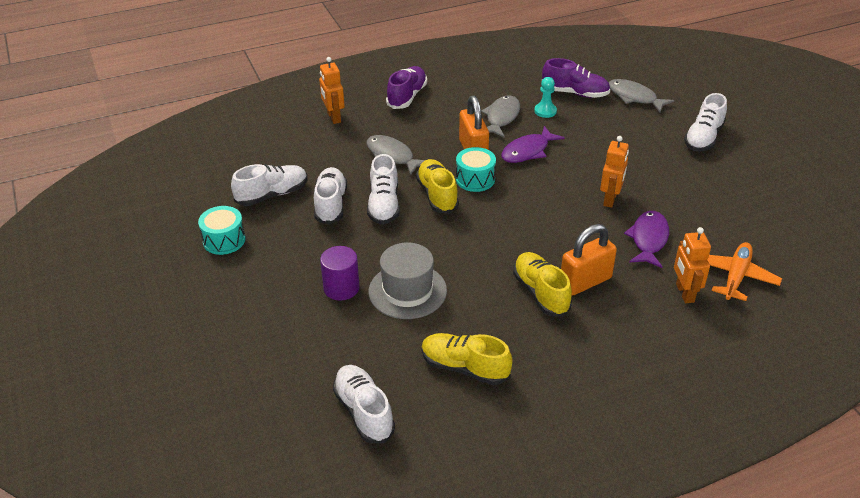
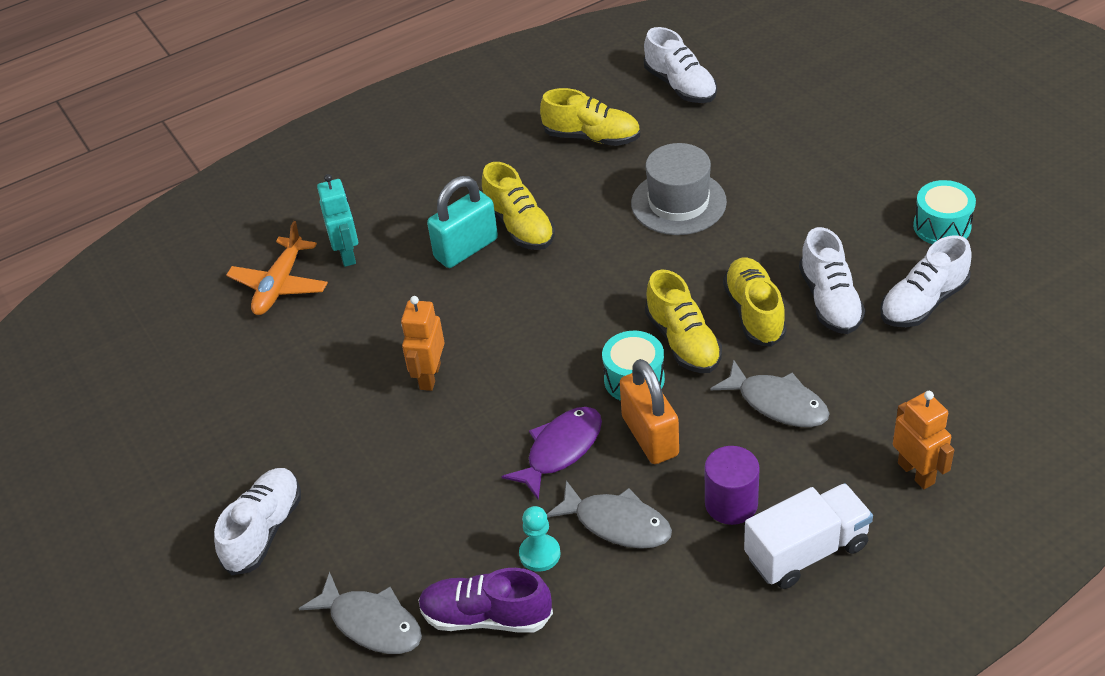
camera: 175 degrees right, 5 degrees up
purple cylinder [320,246,360,301] -> purple cylinder moved to [705,446,760,525]
white shoe [367,154,400,225] -> yellow shoe [723,258,787,347]
purple shoe [386,66,427,109] -> white truck [744,483,873,589]
grey fish [481,96,520,137] -> grey fish turned 75 degrees counterclockwise [547,480,672,549]
orange padlock [561,224,617,296] -> turquoise padlock [427,176,498,268]
purple fish [624,211,669,268] -> none
orange robot [674,227,711,303] -> turquoise robot [317,174,358,267]

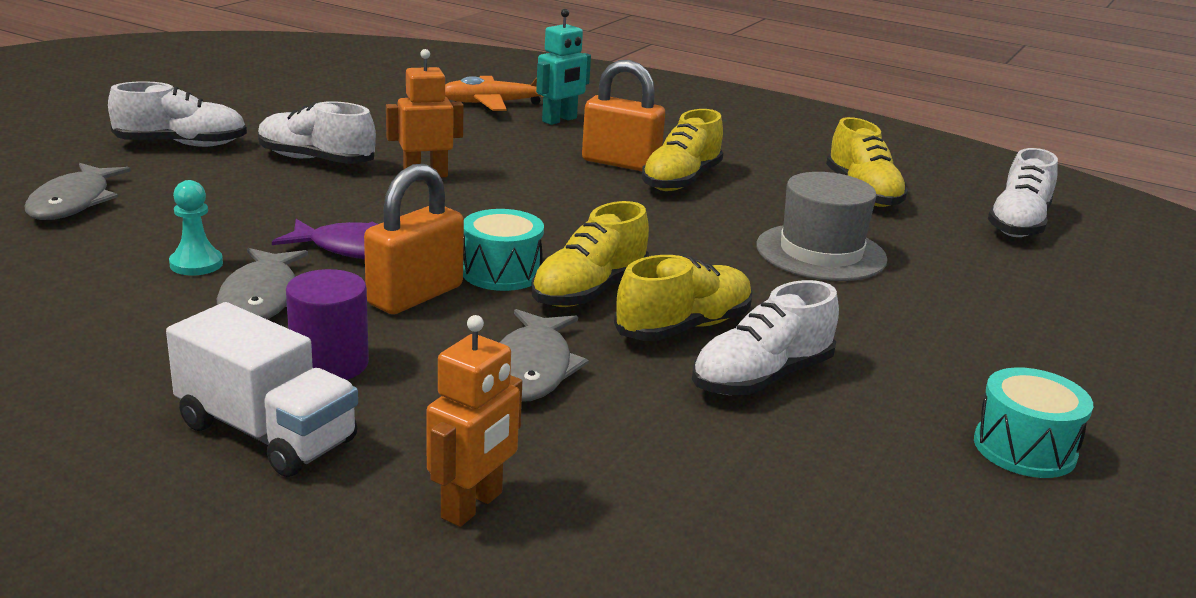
camera: 55 degrees right, 20 degrees down
purple shoe [418,568,553,633] -> none
turquoise padlock [427,176,498,268] -> orange padlock [582,60,665,171]
white shoe [881,235,972,327] -> white shoe moved to [258,101,376,164]

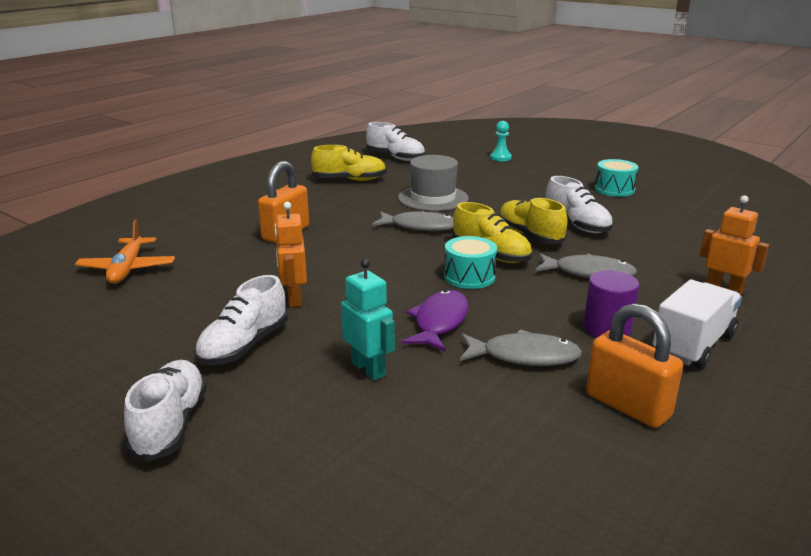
camera: 80 degrees left, 0 degrees up
grey fish [25,163,131,220] -> grey fish moved to [372,211,453,231]
turquoise pawn [169,180,223,275] -> turquoise pawn moved to [490,121,512,161]
orange padlock [364,164,464,314] -> orange padlock moved to [586,303,683,428]
turquoise robot [536,9,591,125] -> turquoise robot moved to [341,259,395,381]
yellow shoe [642,109,723,191] -> none

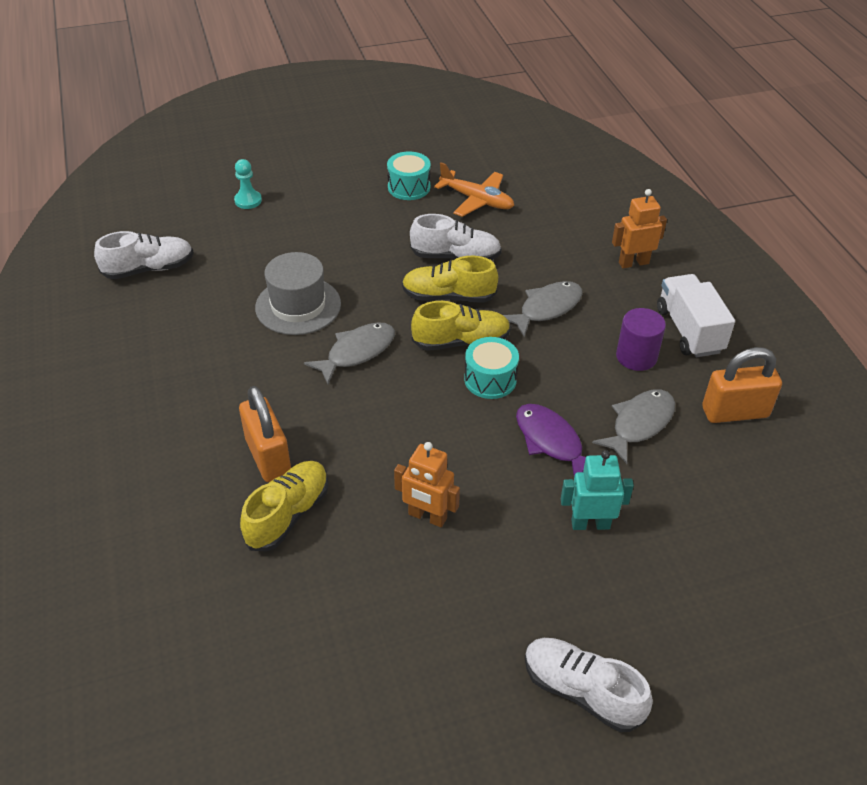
camera: 55 degrees left, 20 degrees up
orange plane [75,220,175,284] -> orange plane moved to [434,162,514,217]
white shoe [195,275,288,366] -> none
yellow shoe [311,145,387,181] -> yellow shoe moved to [240,461,329,551]

